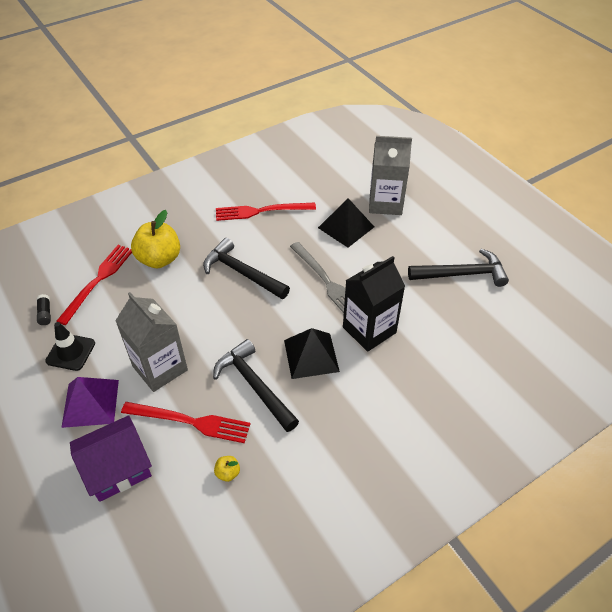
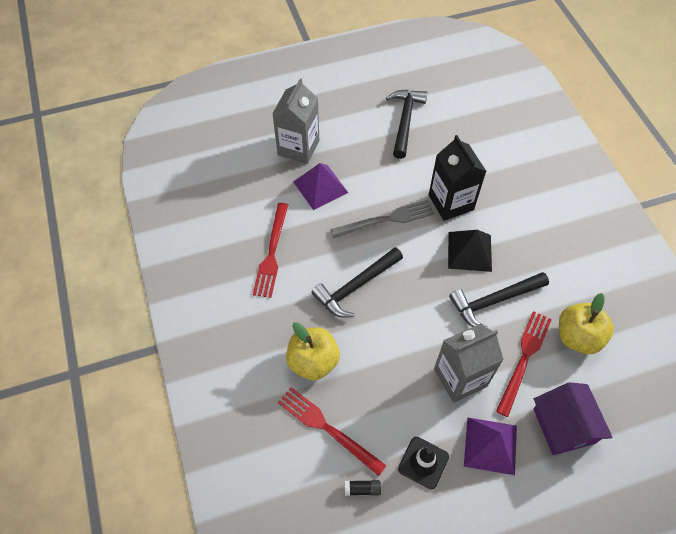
camera: 75 degrees left, 10 degrees up
yellow apple [214,456,240,482] -> yellow apple [559,293,614,354], size x2.37
black pyramid [318,198,374,247] -> purple pyramid [293,163,348,210]

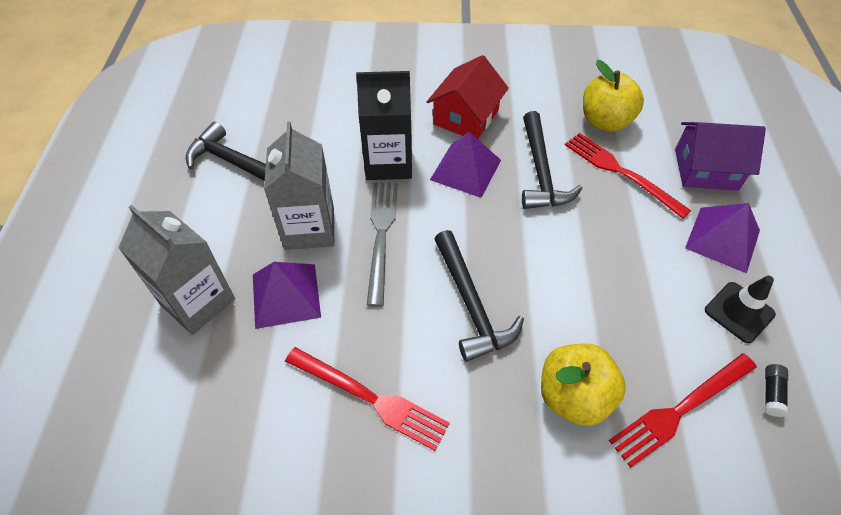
camera: 70 degrees left, 5 degrees down
grey carton [434,324,504,403] -> grey carton moved to [264,122,334,250]
black pyramid [448,230,492,272] -> purple pyramid [430,131,501,198]
none -> red house [427,55,509,139]

